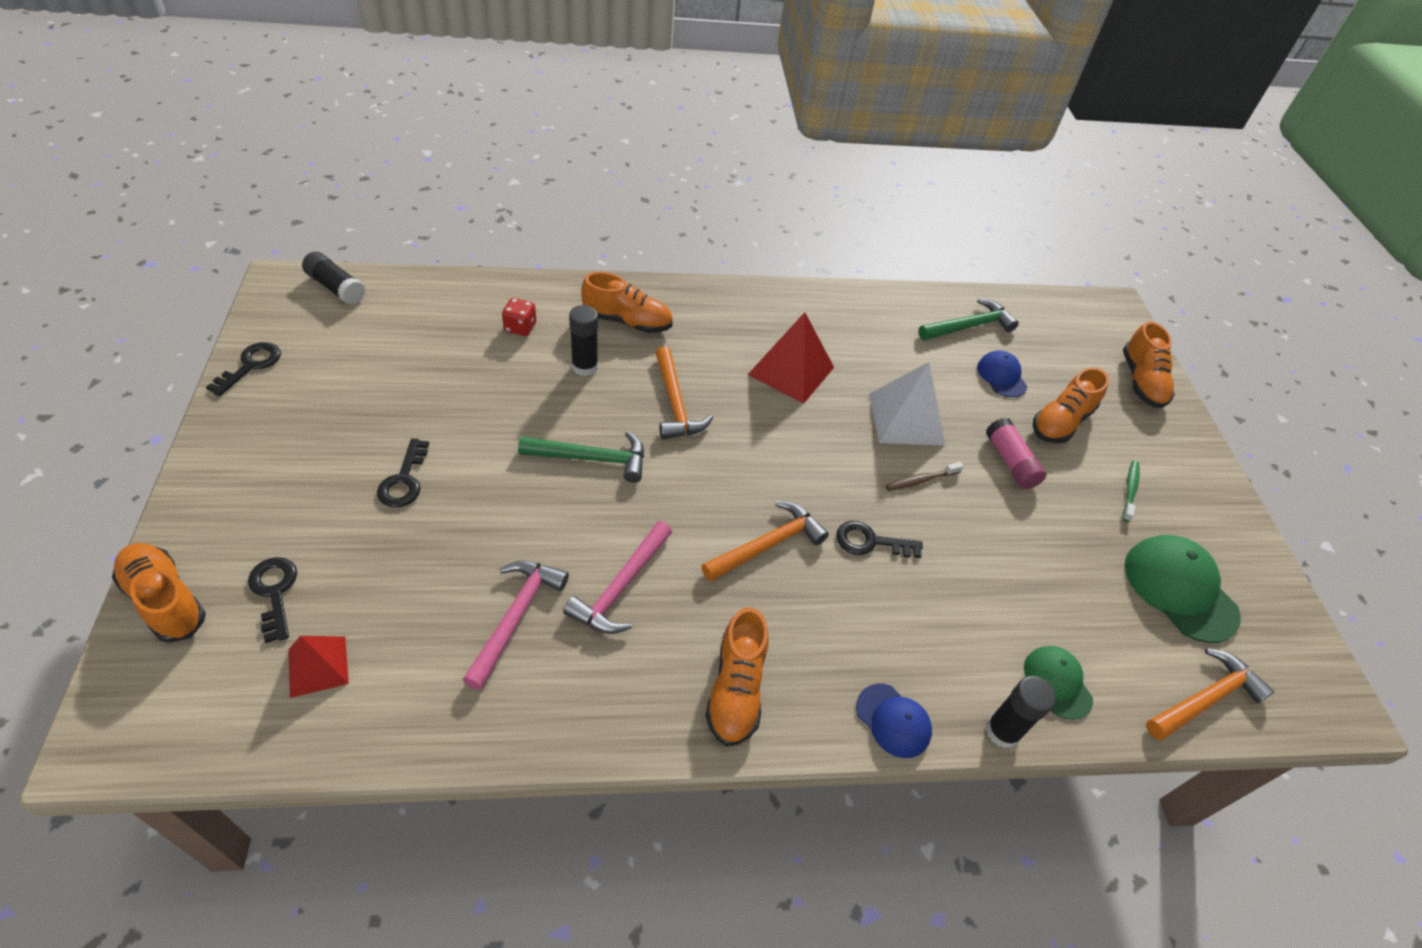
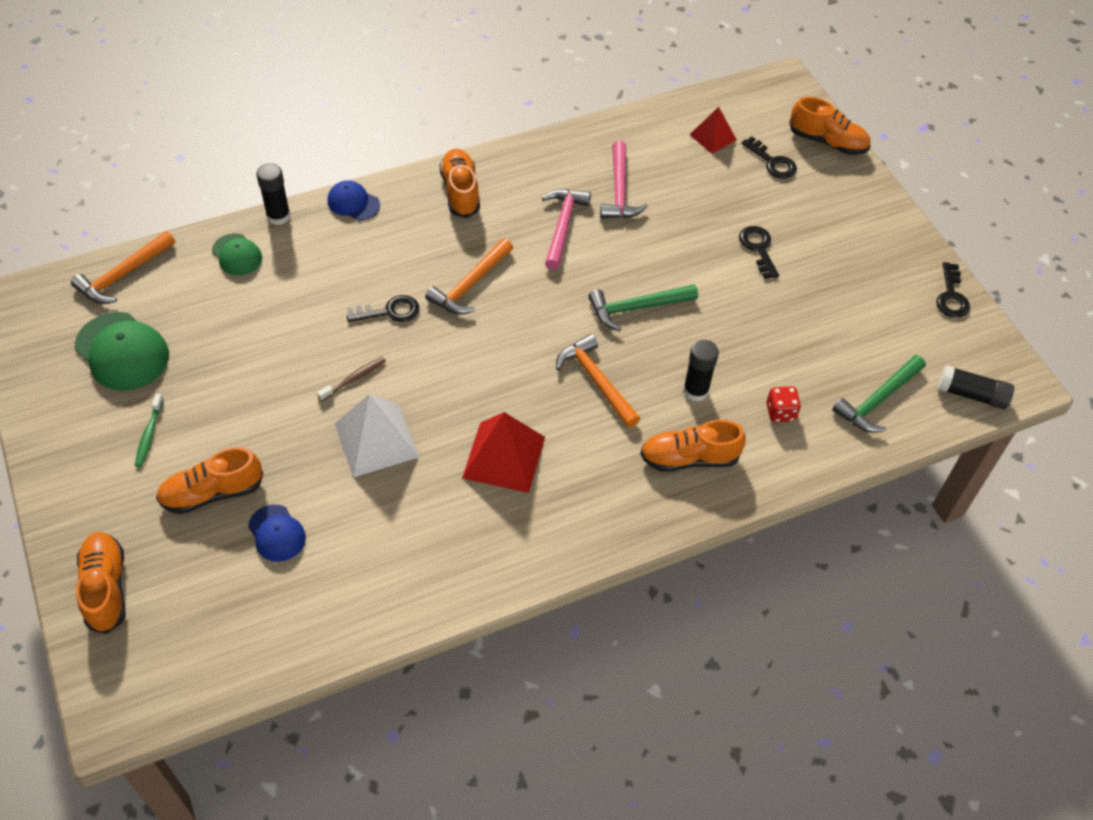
camera: 165 degrees right, 5 degrees up
green hammer [918,298,1019,340] -> green hammer moved to [832,355,926,433]
pink glue stick [986,418,1046,489] -> none
orange shoe [1033,367,1109,443] -> orange shoe turned 135 degrees counterclockwise [156,447,263,514]

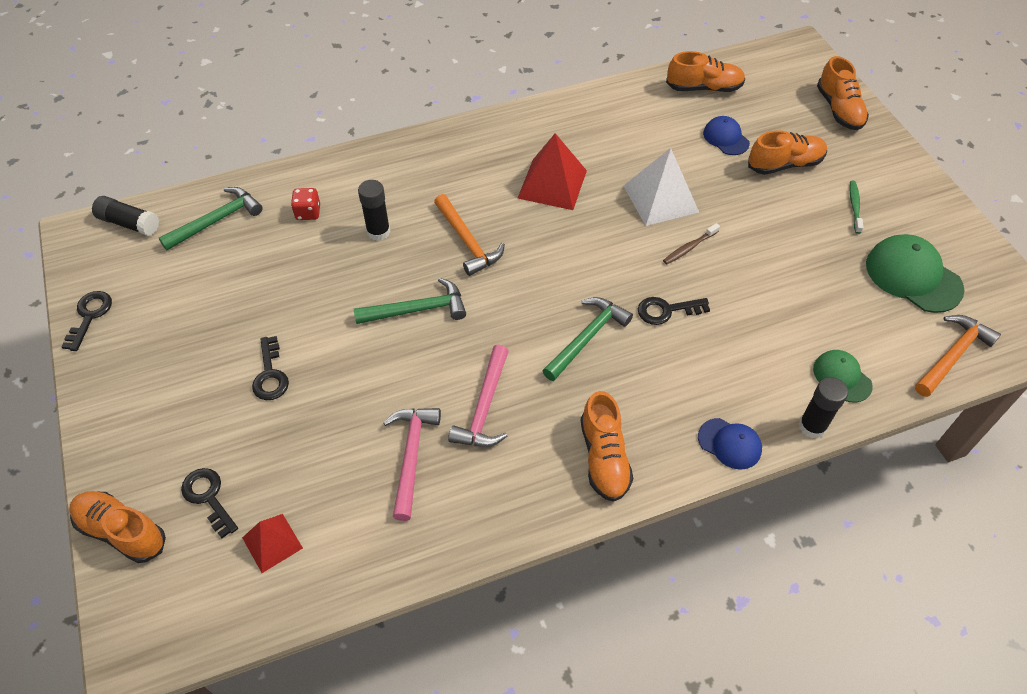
camera: 175 degrees left, 0 degrees up
orange hammer [425,238,513,315] -> green hammer [542,297,633,381]
orange shoe [640,420,746,472] -> orange shoe moved to [666,51,746,92]

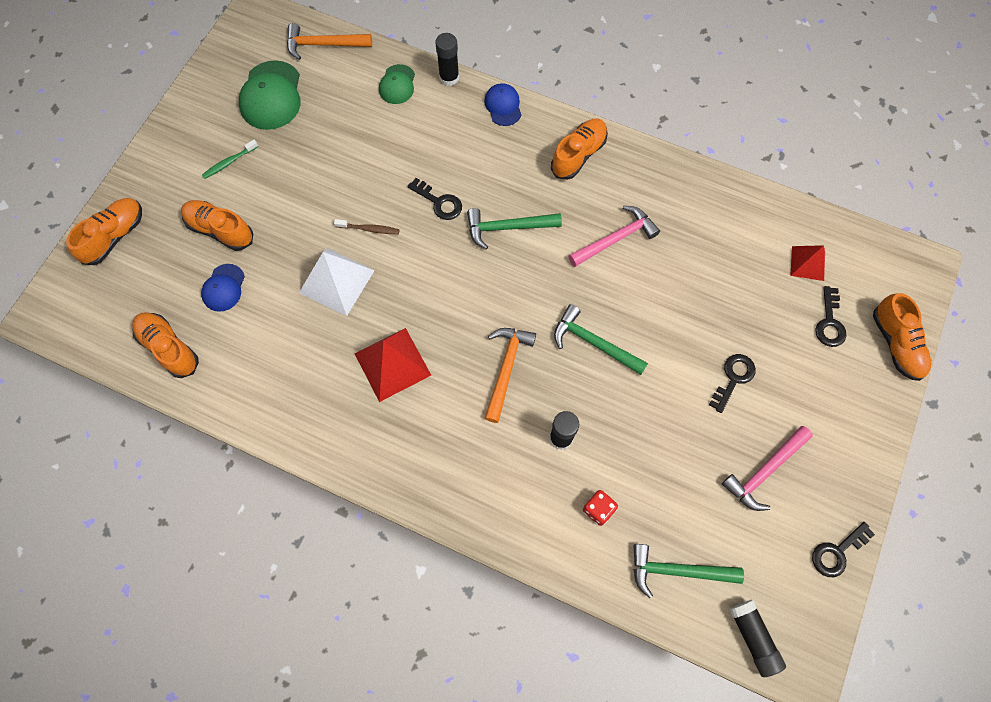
camera: 135 degrees left, 15 degrees up
pink hammer [383,408,441,521] -> pink hammer moved to [722,426,813,511]

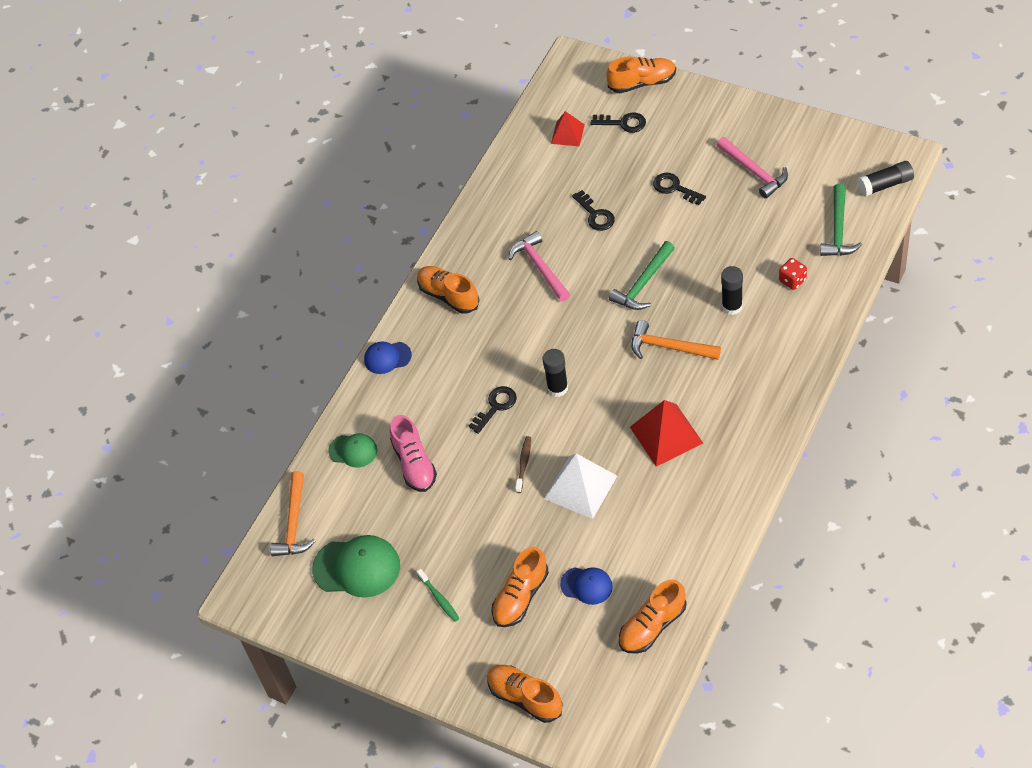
camera: 80 degrees left, 15 degrees down
black glue stick [435,33,459,86] -> black glue stick moved to [543,349,568,397]
green hammer [467,208,562,249] -> none
black key [812,522,875,577] -> black key moved to [572,190,615,231]
none -> pink shoe [390,415,437,492]

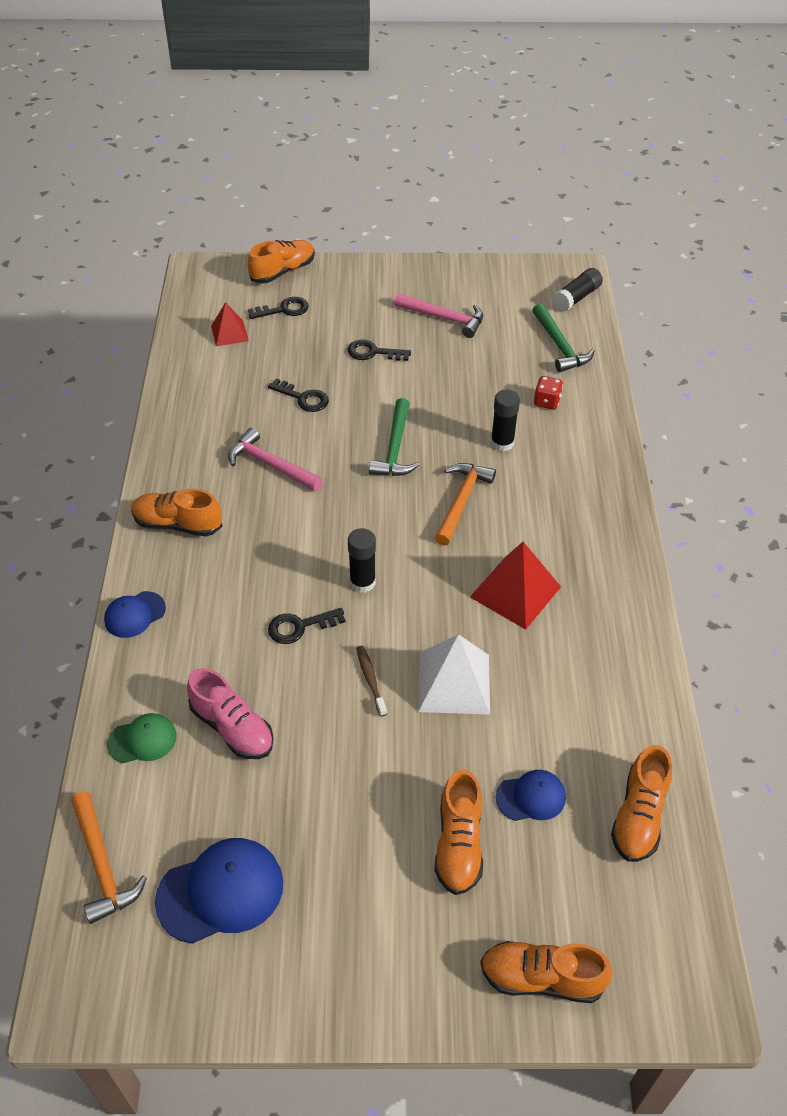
camera: 35 degrees left, 5 degrees down
green cap [312,535,400,598] -> blue cap [155,838,283,944]
green toothbrush [417,569,459,622] -> none
black key [469,386,517,434] -> black key turned 120 degrees counterclockwise [268,608,345,644]
orange hammer [631,320,721,360] -> orange hammer turned 120 degrees clockwise [435,463,496,545]

